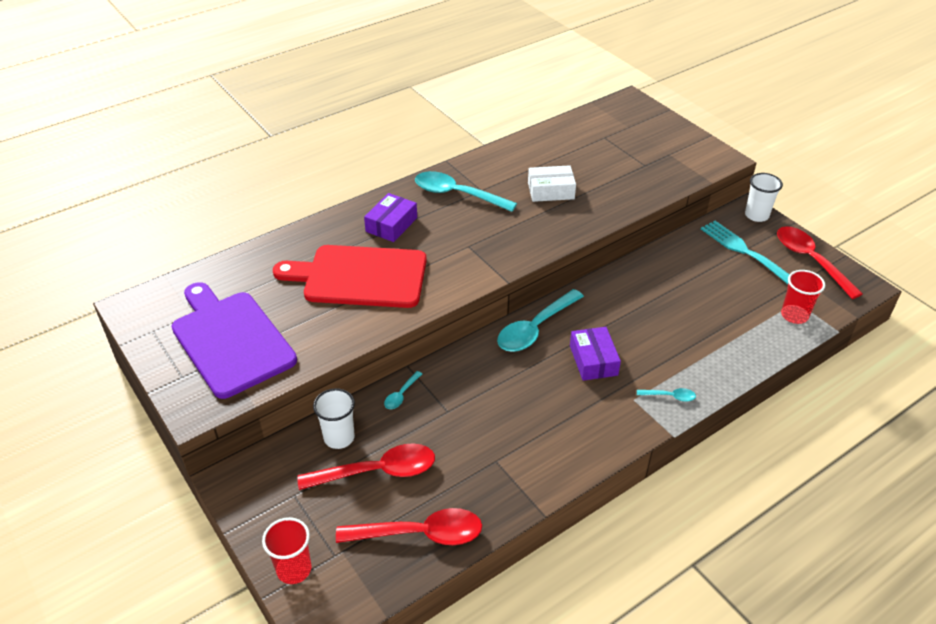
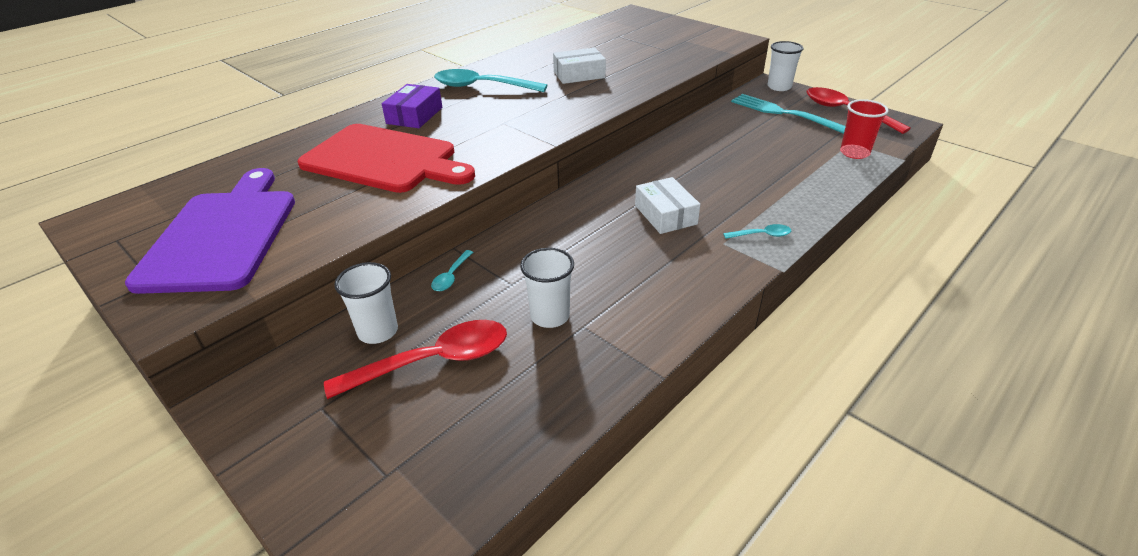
camera: 10 degrees left, 5 degrees down
purple cutting board [171,282,297,399] -> purple cutting board turned 45 degrees clockwise [125,168,295,294]
red cup [262,517,311,584] -> none
red cutting board [273,245,427,308] -> red cutting board turned 150 degrees counterclockwise [297,124,475,193]
red spoon [336,508,482,545] -> none
turquoise spoon [497,289,584,352] -> none
purple box [570,327,621,381] -> white box [635,177,700,234]
none -> white cup [520,248,574,328]

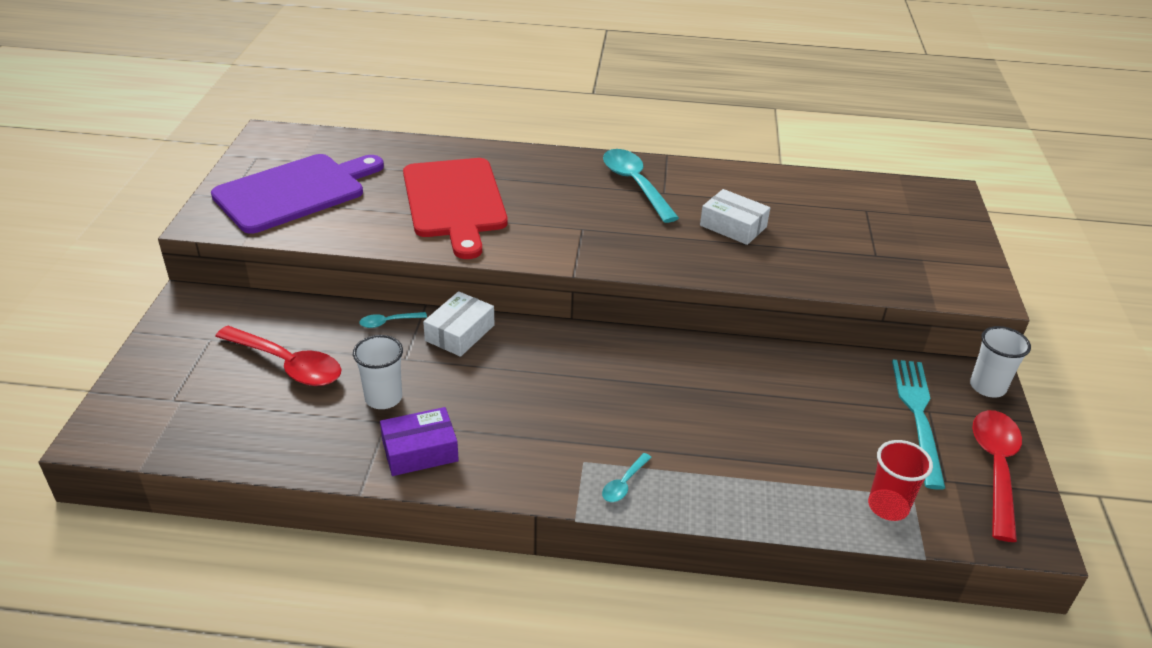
camera: 50 degrees right, 0 degrees up
white cup [334,262,398,344] -> none
purple box [382,84,442,128] -> purple box moved to [380,407,459,476]
white box [635,177,700,234] -> white box moved to [423,291,494,357]
turquoise spoon [723,224,791,239] -> turquoise spoon turned 75 degrees clockwise [602,453,652,502]

